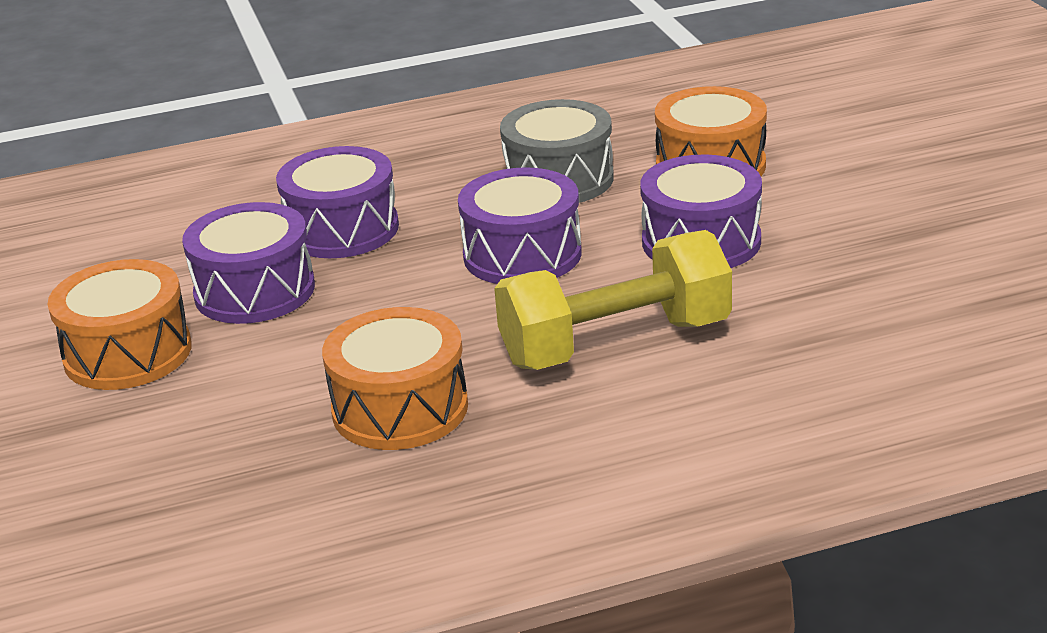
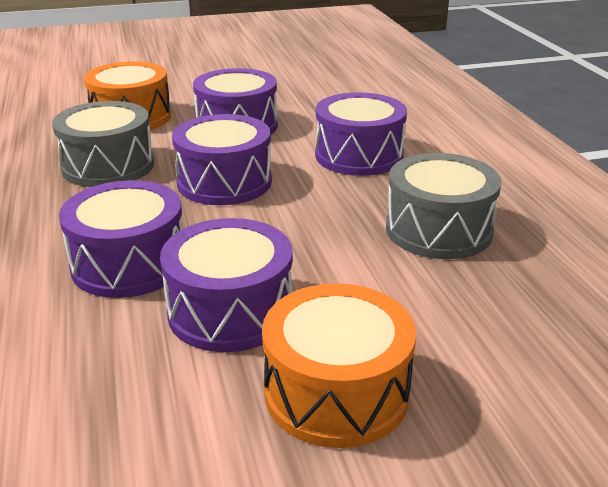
camera: 90 degrees left, 0 degrees up
orange drum [322,307,468,450] -> grey drum [386,153,502,259]
yellow dumbbell [494,230,732,370] -> purple drum [315,92,407,176]

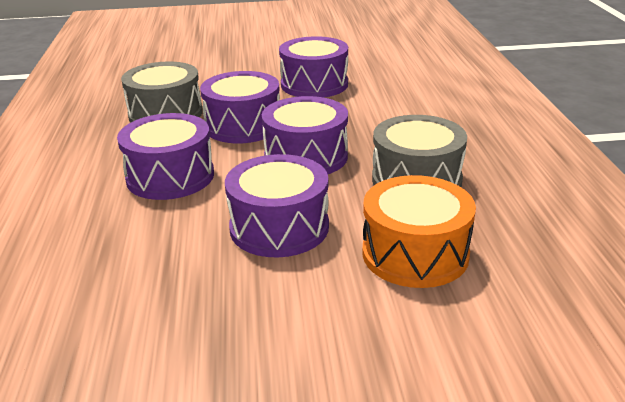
camera: 170 degrees left, 0 degrees up
purple drum [59,180,183,298] -> purple drum moved to [200,71,280,143]
orange drum [262,283,416,448] -> none

